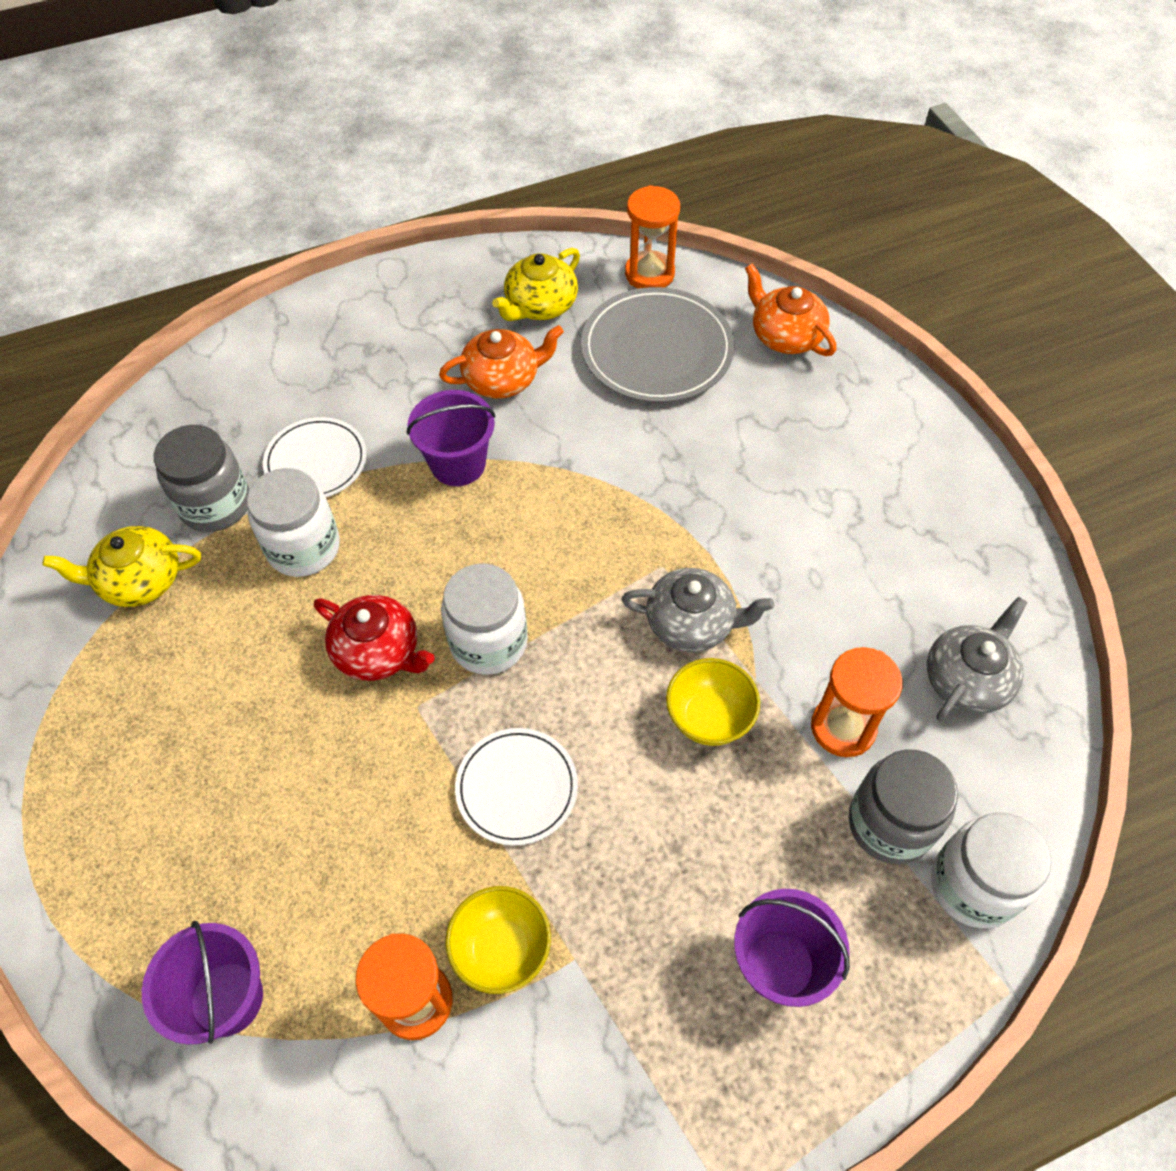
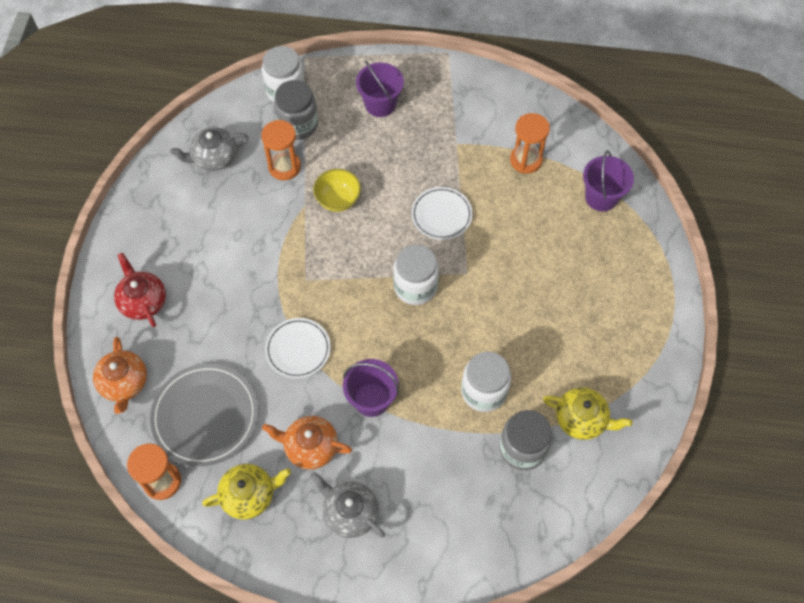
camera: 150 degrees left, 5 degrees up
white plate [263,417,367,497] -> white plate moved to [265,318,331,379]
red teapot [314,595,435,681] -> red teapot moved to [114,252,166,327]
yellow bowl [445,886,551,994] -> none
grey teapot [621,568,774,652] -> grey teapot moved to [311,472,385,538]

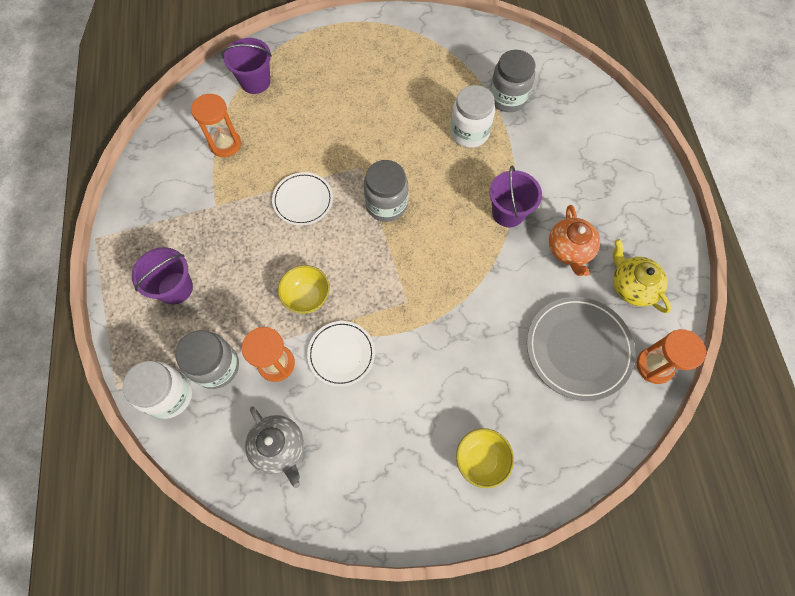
camera: 105 degrees left, 5 degrees up
orange teapot [93,337,147,414] -> none
red teapot [114,252,166,327] -> yellow bowl [456,428,514,488]
white plate [265,318,331,379] -> white plate moved to [307,321,375,387]
grey teapot [311,472,385,538] -> none
white jar [393,245,439,305] -> grey jar [364,160,408,222]
yellow teapot [543,387,632,440] -> none

